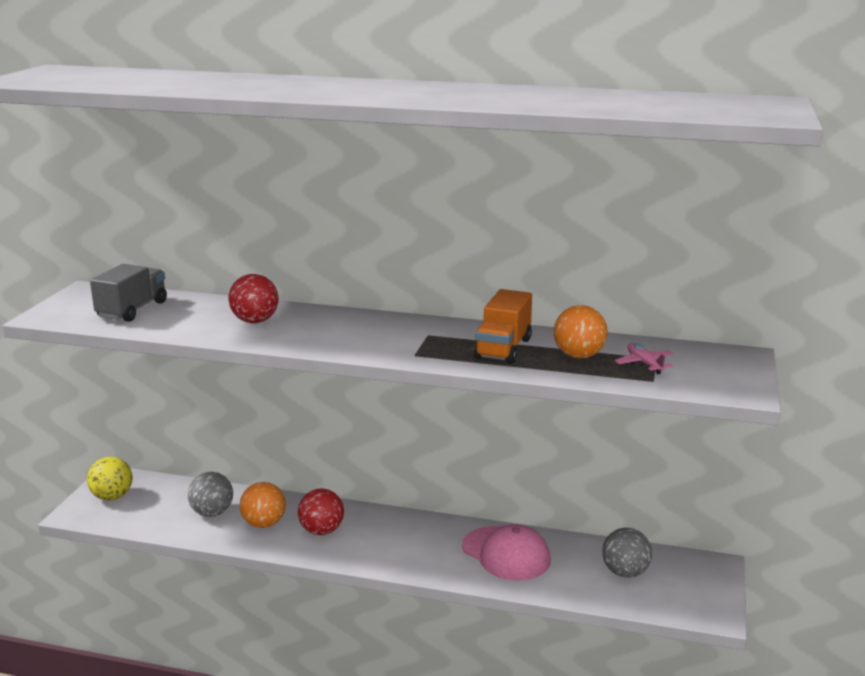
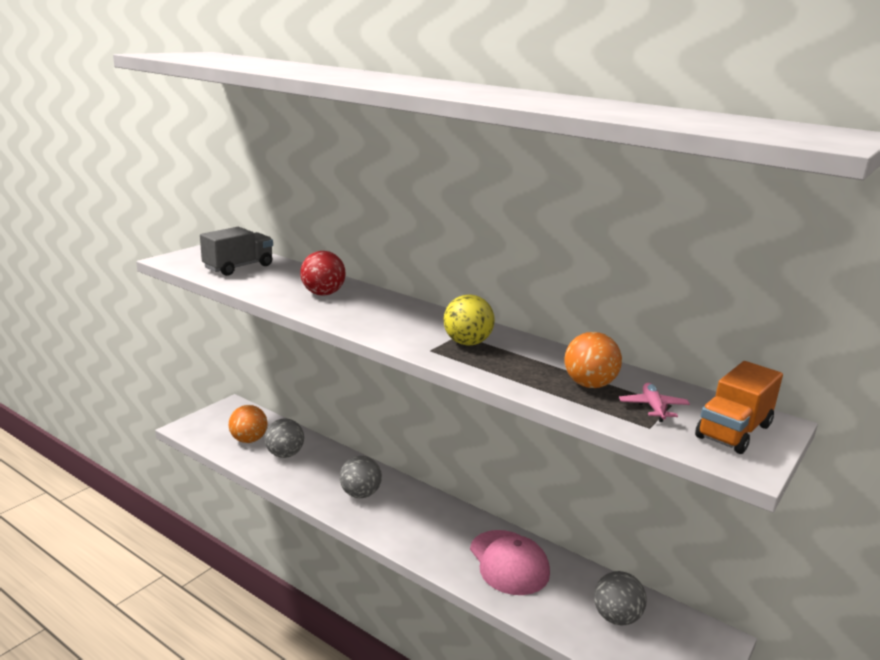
camera: 20 degrees right, 0 degrees up
yellow ball [87,457,133,500] -> yellow ball moved to [444,295,495,346]
orange ball [240,482,286,528] -> orange ball moved to [229,405,267,443]
red ball [298,489,344,535] -> grey ball [340,456,382,498]
orange truck [474,289,532,364] -> orange truck moved to [695,361,783,454]

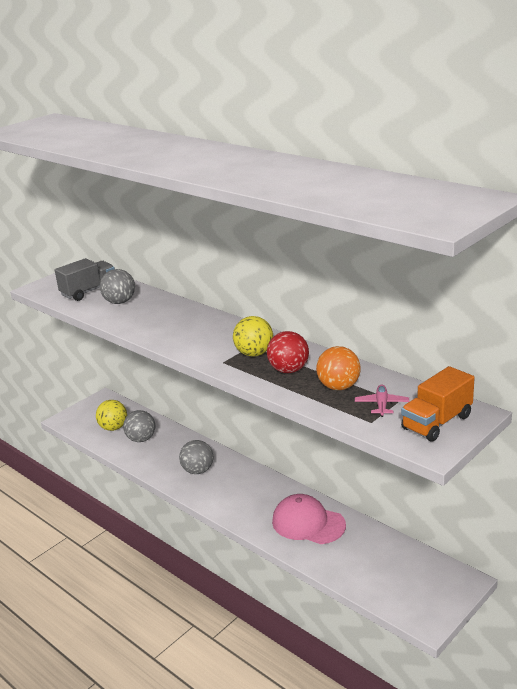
camera: 10 degrees right, 5 degrees up
orange ball [229,405,267,443] -> yellow ball [96,400,127,431]
red ball [300,251,346,296] -> red ball moved to [267,331,309,373]
pink cap [470,530,550,595] -> pink cap turned 135 degrees clockwise [272,494,346,544]
grey ball [594,571,647,625] -> grey ball moved to [100,269,135,304]

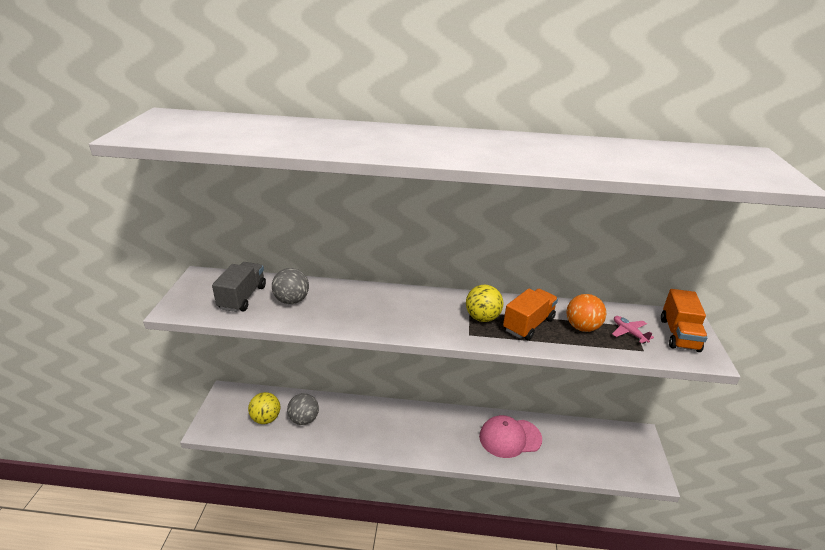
camera: 40 degrees left, 5 degrees up
grey ball [179,440,213,474] -> none
red ball [267,331,309,373] -> orange truck [503,289,558,340]

